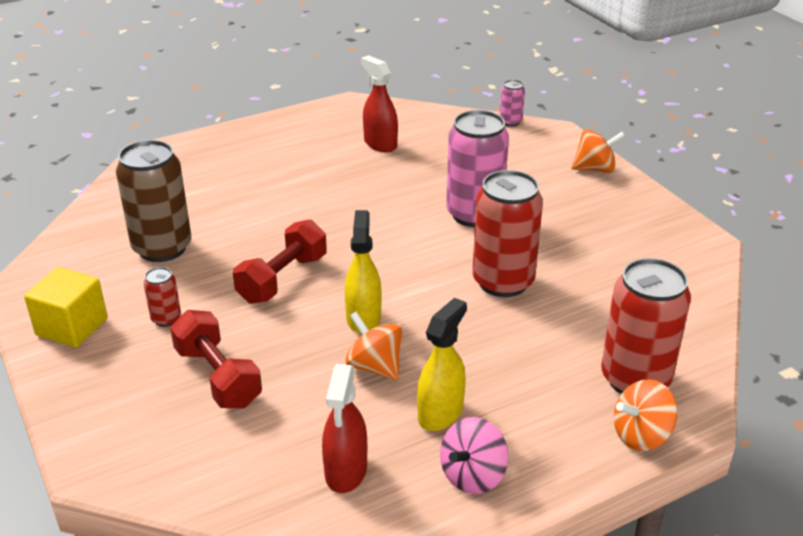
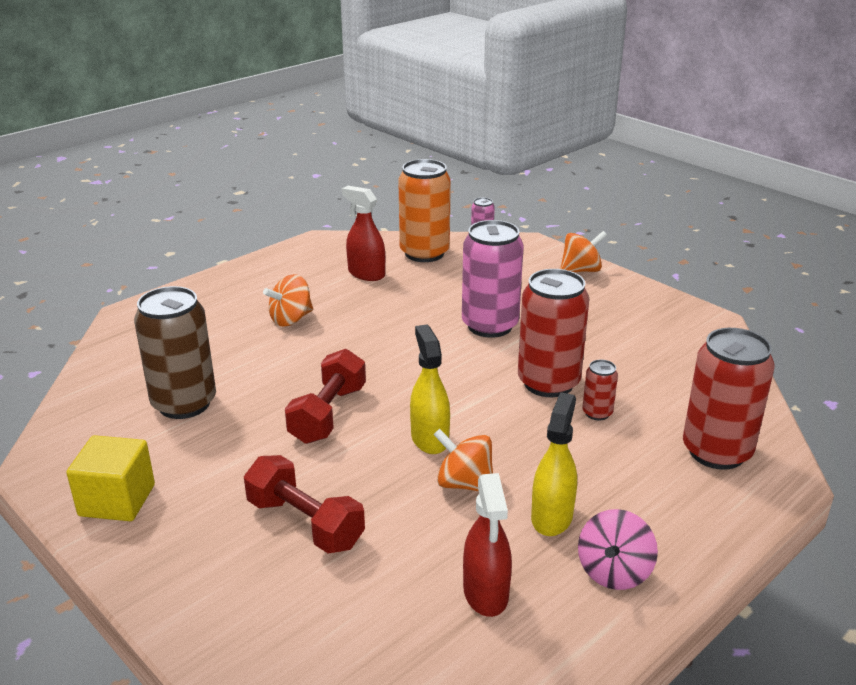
camera: 15 degrees left, 5 degrees down
red can [144,267,181,327] -> red can moved to [582,360,618,421]
orange spinning top [614,379,677,451] -> orange spinning top moved to [263,274,313,327]
none -> orange can [398,159,451,262]

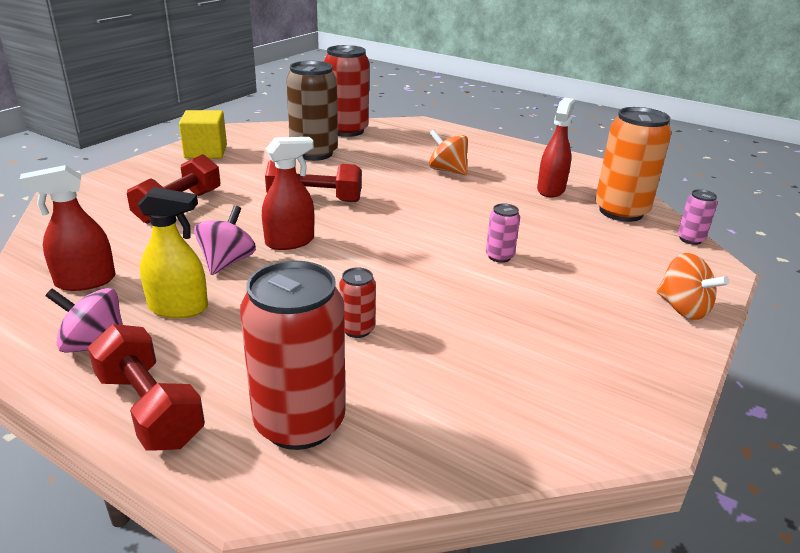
camera: 75 degrees right, 0 degrees up
yellow spray bottle [410,325,450,454] -> red spray bottle [262,137,314,250]
orange spinning top [433,429,493,491] -> pink spinning top [194,206,256,275]
pink can [462,220,524,338] -> pink can [486,203,520,263], size x0.46
red can [518,269,589,397] -> red can moved to [323,45,369,137]
none -> red dumbbell [87,324,205,451]

